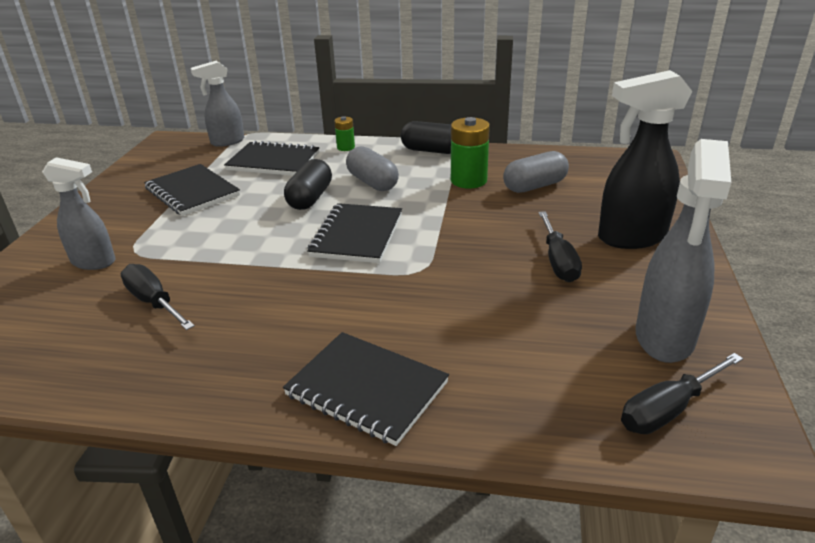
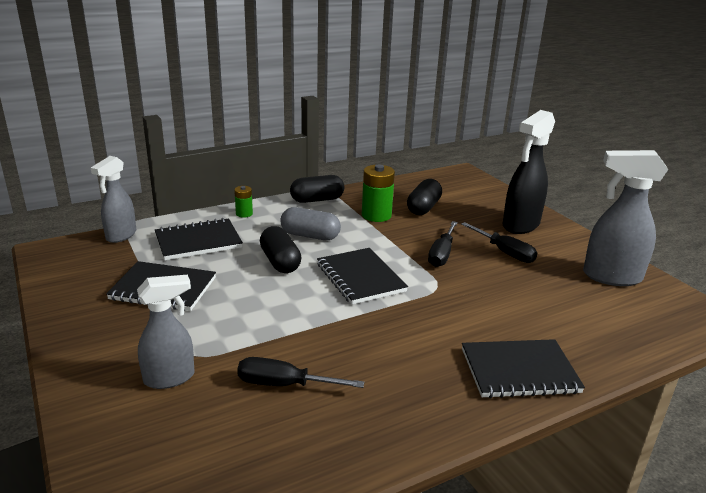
camera: 40 degrees left, 5 degrees down
grey capsule [503,151,569,193] -> black capsule [407,179,442,215]
black screwdriver [621,353,743,434] -> black screwdriver moved to [428,221,458,267]
grey spray bottle [635,139,731,363] -> grey spray bottle turned 120 degrees clockwise [583,150,669,286]

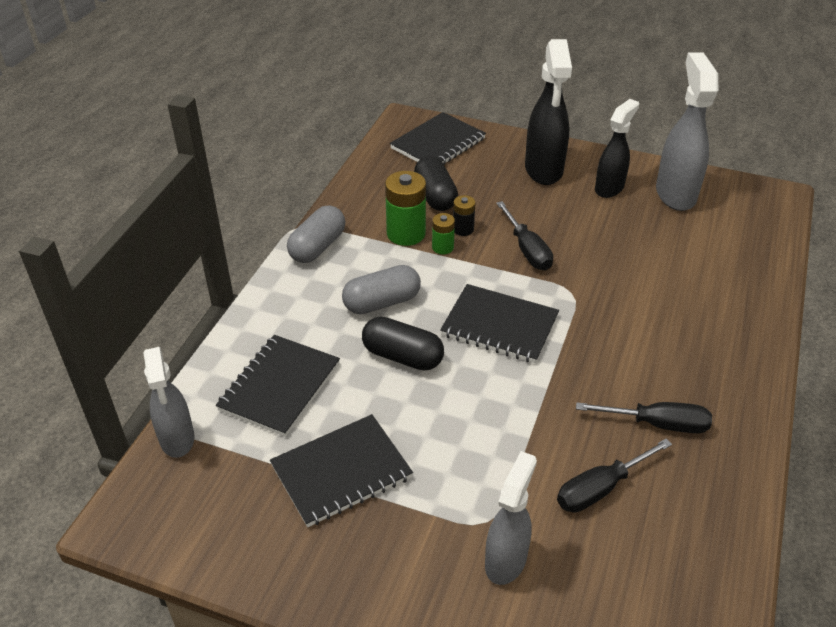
camera: 40 degrees left, 15 degrees up
green battery [234,186,253,218] -> green battery moved to [432,213,455,254]
black capsule [290,175,345,203] -> grey capsule [287,205,345,263]
black screwdriver [461,222,537,263] -> black screwdriver moved to [576,402,712,433]
black notebook [462,339,585,398] -> black notebook moved to [390,112,486,165]
grey spray bottle [583,150,669,286] -> grey spray bottle turned 120 degrees clockwise [656,53,718,211]
none -> black battery [453,195,475,236]
none -> black spray bottle [595,99,639,198]

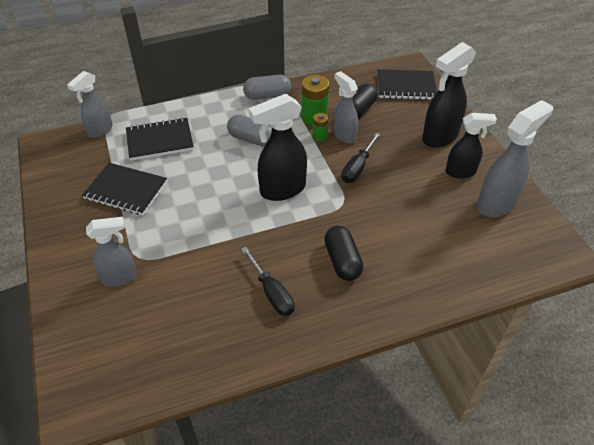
camera: 50 degrees right, 5 degrees up
black capsule [362,316,444,370] -> black capsule moved to [324,226,363,281]
black notebook [440,284,559,363] -> black spray bottle [249,94,307,201]
black battery [453,195,475,236] -> grey spray bottle [333,71,358,144]
black screwdriver [557,439,672,513] -> none

